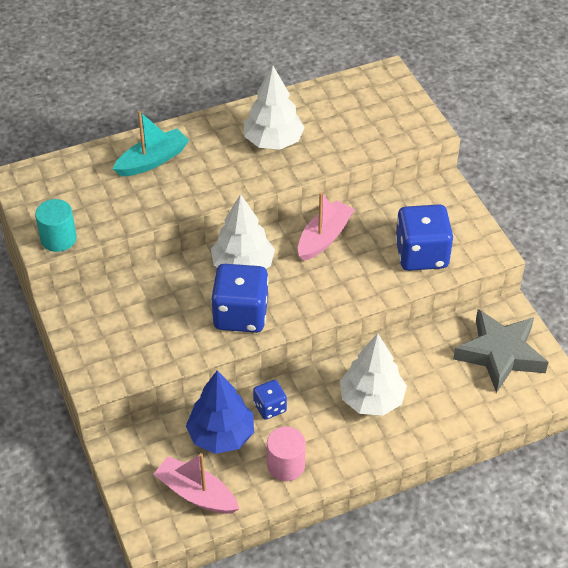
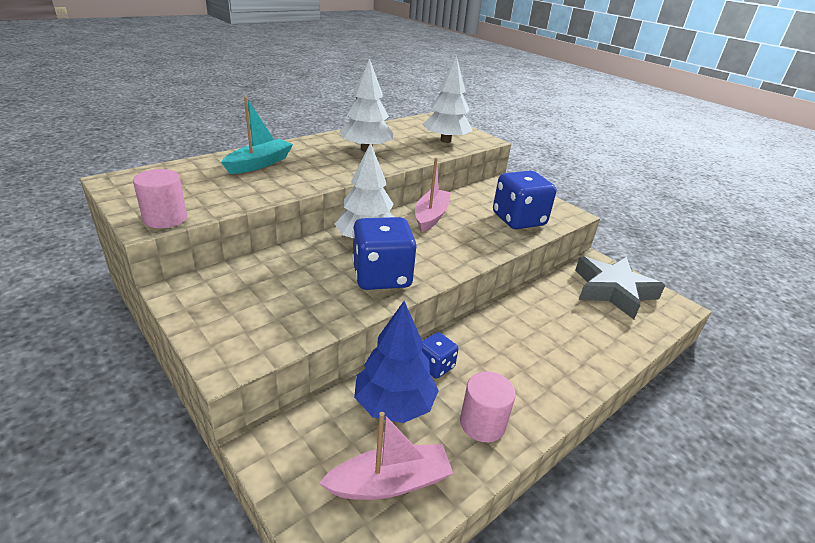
camera: 20 degrees left, 15 degrees down
turquoise cylinder [35,199,77,252] -> pink cylinder [133,169,187,228]
pink boat [153,453,239,514] -> pink boat turned 150 degrees clockwise [319,412,453,500]
white tree [340,333,407,416] -> white tree moved to [422,55,472,143]

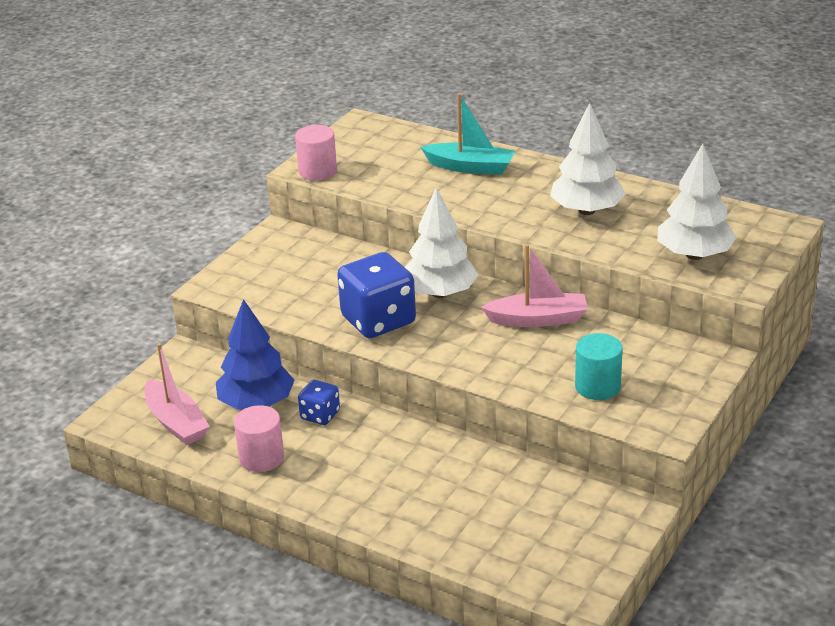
camera: 75 degrees right, 0 degrees up
blue dice [493,171,556,229] -> turquoise cylinder [575,333,623,400]
grey star [575,256,665,319] -> none

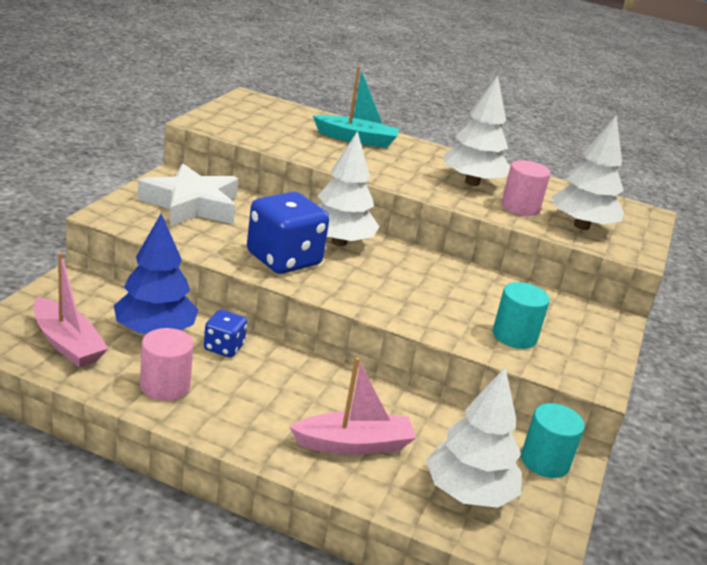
camera: 15 degrees left, 5 degrees down
pink cylinder [295,125,337,180] -> pink cylinder moved to [501,160,550,216]
pink boat [481,244,588,327] -> pink boat moved to [289,357,416,455]
none -> white star [137,164,238,227]
none -> white tree [426,367,522,508]
none -> turquoise cylinder [521,403,585,478]

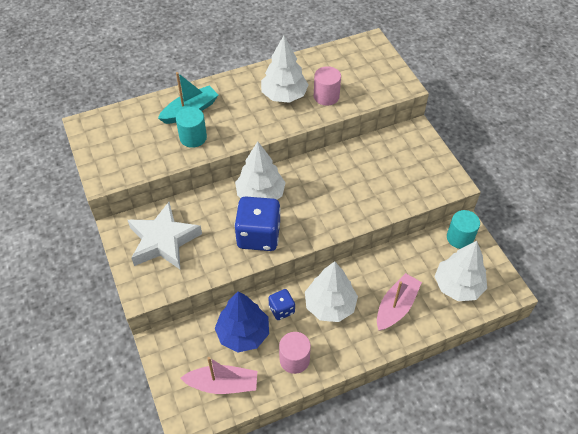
camera: 40 degrees left, 25 degrees up
turquoise cylinder [493,282,550,349] -> turquoise cylinder moved to [176,107,207,148]
white tree [551,115,624,230] -> white tree moved to [305,261,358,322]

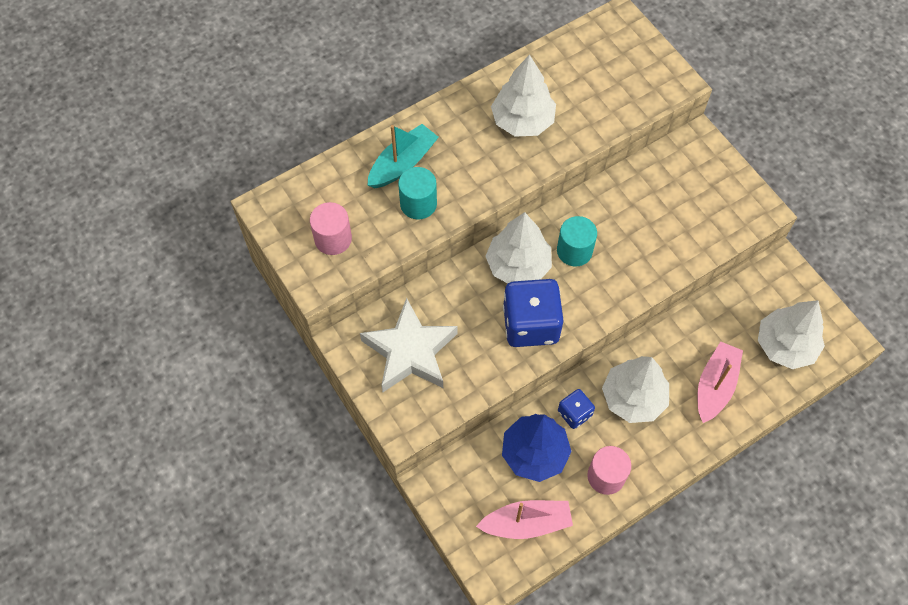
camera: 10 degrees left, 10 degrees up
pink cylinder [314,66,341,106] -> pink cylinder moved to [310,202,352,255]
turquoise cylinder [447,210,480,249] -> turquoise cylinder moved to [557,216,597,267]

